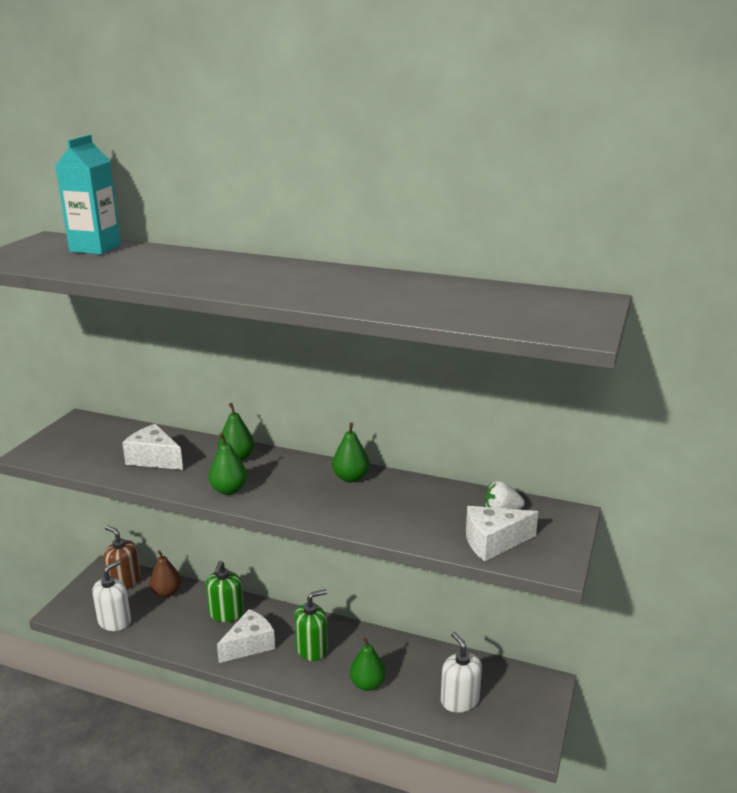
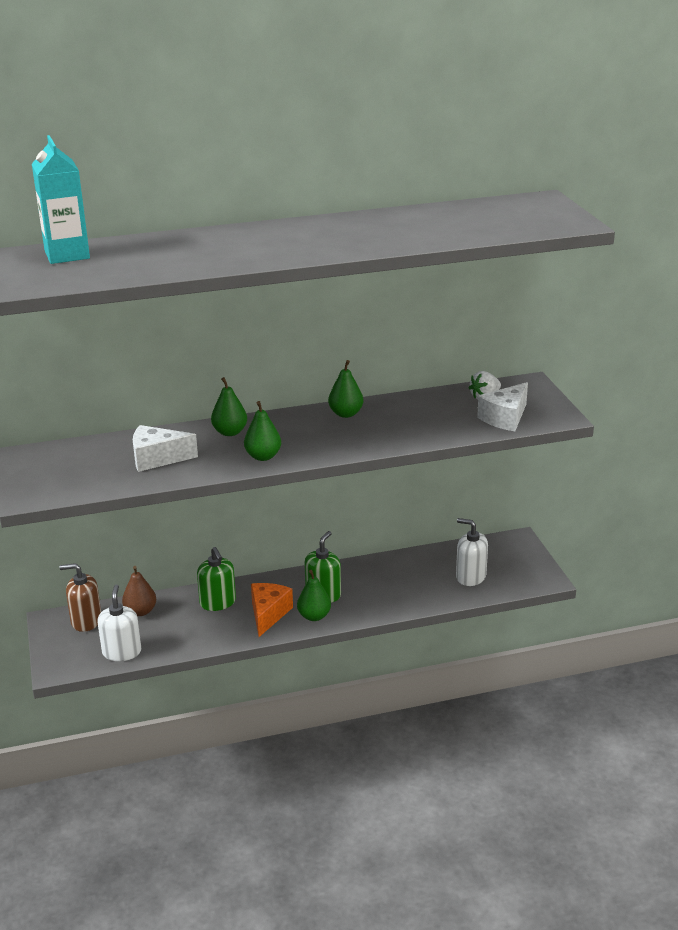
camera: 35 degrees left, 5 degrees up
white cheese [217,609,275,663] -> orange cheese [251,583,293,637]
green pear [350,636,386,691] -> green pear moved to [297,570,331,621]

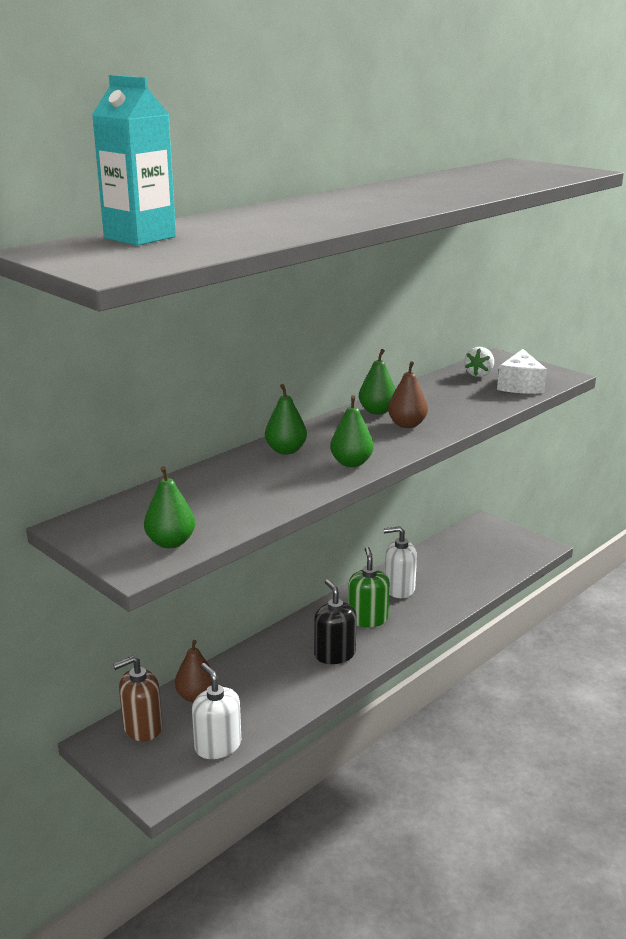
camera: 30 degrees left, 5 degrees down
white cheese [133,425,198,472] -> none
green soap dispenser [197,547,236,611] -> none
orange cheese [251,583,293,637] -> black soap dispenser [314,579,357,664]
green pear [297,570,331,621] -> green pear moved to [144,466,195,548]
white soap dispenser [456,518,488,586] -> white soap dispenser moved to [383,526,417,598]
none -> brown pear [388,361,428,428]

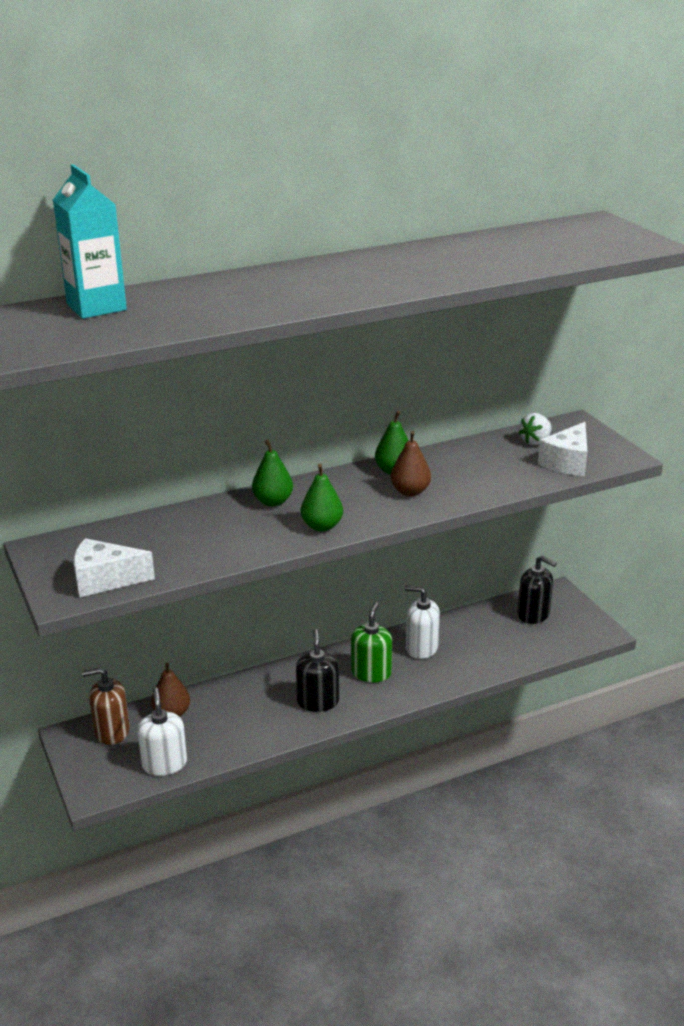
camera: 20 degrees right, 5 degrees up
green pear [144,466,195,548] -> white cheese [74,538,155,597]
none -> black soap dispenser [518,556,557,624]

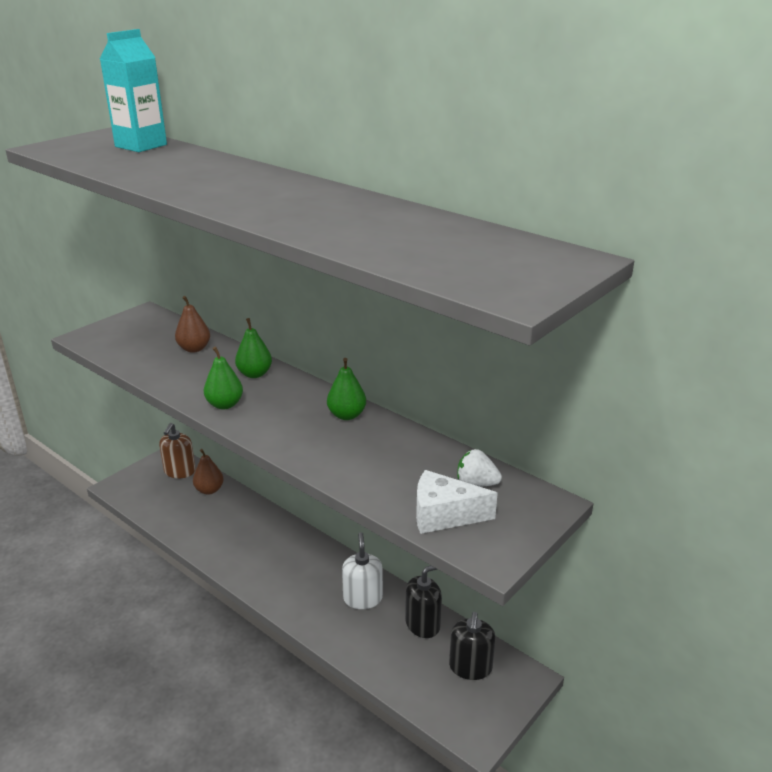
camera: 65 degrees right, 0 degrees up
white cheese [74,538,155,597] -> none
brown soap dispenser [82,667,130,745] -> brown soap dispenser turned 135 degrees counterclockwise [159,423,196,478]
white soap dispenser [137,688,187,776] -> none
black soap dispenser [296,629,339,712] -> black soap dispenser moved to [405,565,442,638]
green soap dispenser [351,602,392,682] -> none
brown pear [390,431,431,496] -> brown pear moved to [175,296,210,353]

